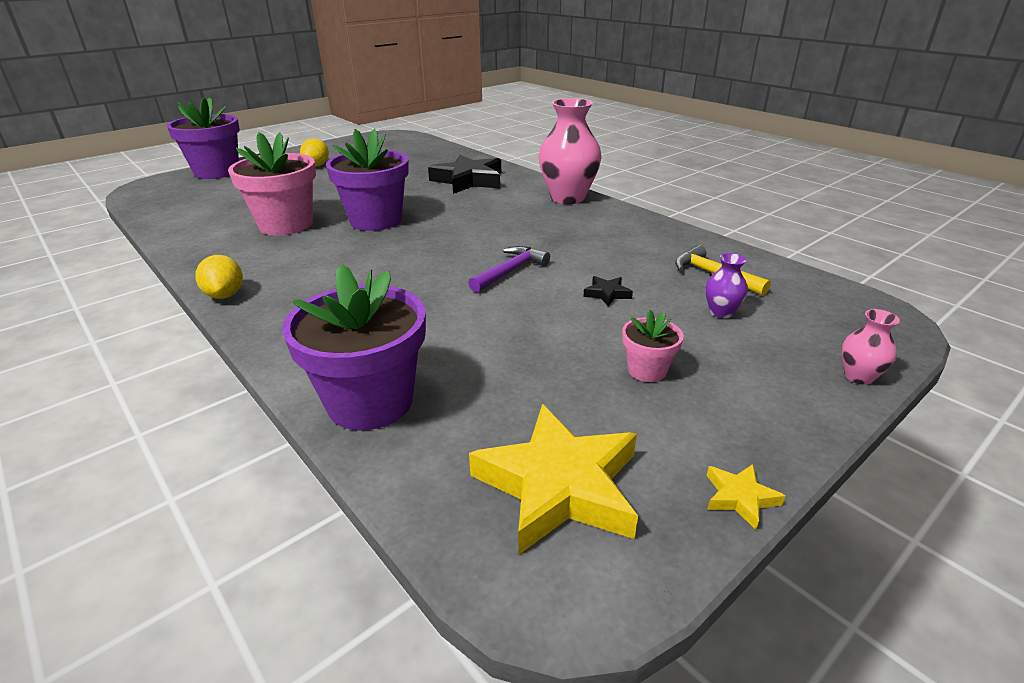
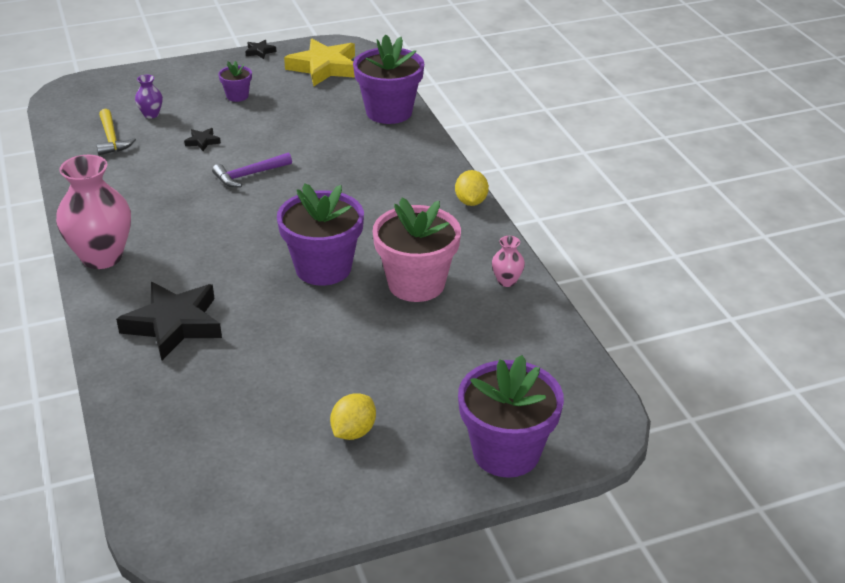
camera: 160 degrees left, 5 degrees up
pink flower pot [622,310,684,382] -> purple flower pot [218,61,252,102]
yellow star [707,464,785,530] -> black star [245,39,276,59]
pink vase [842,309,900,385] -> pink vase moved to [492,236,525,287]

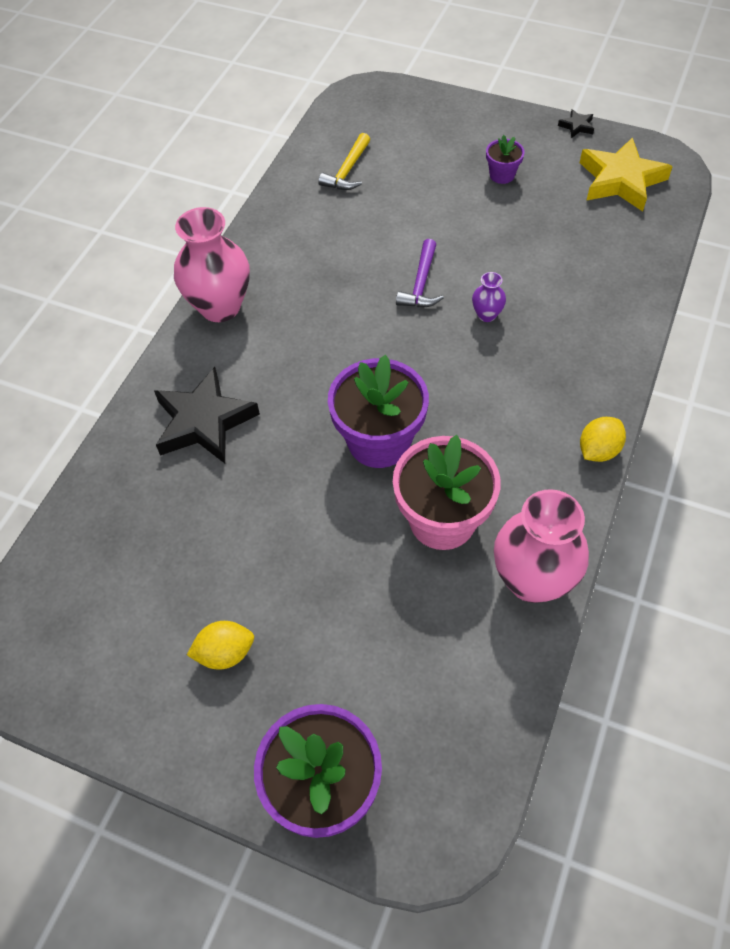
camera: 45 degrees right, 20 degrees up
purple vase [135,75,163,118] -> purple vase moved to [472,272,506,322]
black star [184,128,221,151] -> none
purple hammer [212,153,292,187] -> purple hammer turned 90 degrees counterclockwise [396,239,444,307]
purple flower pot [353,35,424,124] -> none
pink vase [492,236,525,287] -> pink vase [494,489,589,603], size x2.22

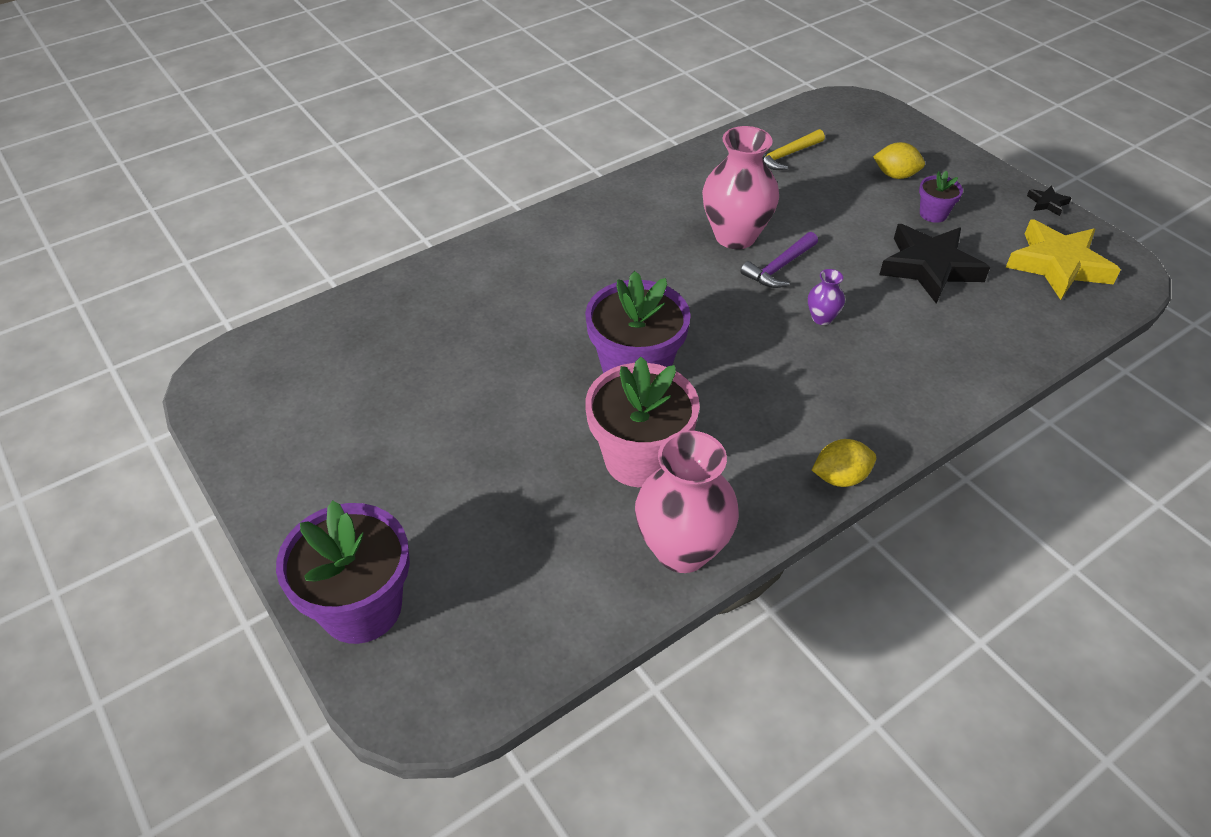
camera: 30 degrees right, 10 degrees down
black star [154,367,260,463] -> black star moved to [879,224,990,303]
pink vase [174,207,250,322] -> pink vase moved to [702,126,779,249]
yellow lemon [187,621,254,670] -> yellow lemon moved to [873,142,925,179]

